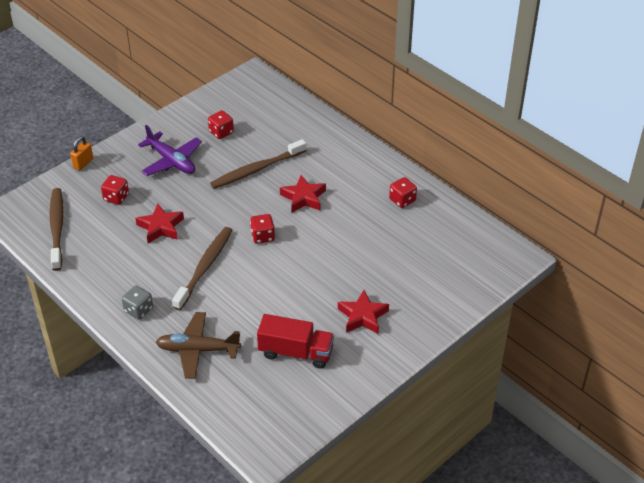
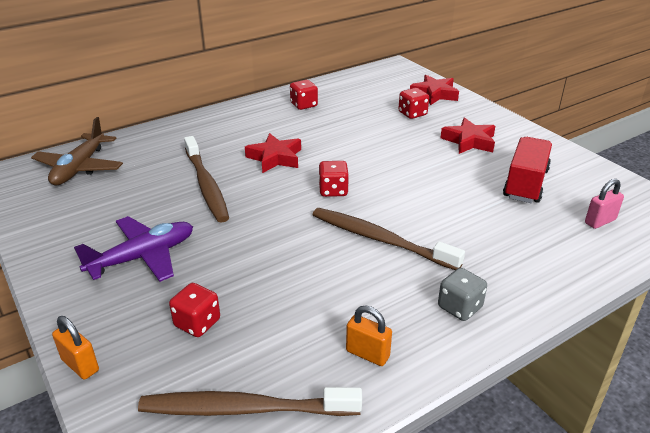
camera: 80 degrees left, 10 degrees down
red star [135,204,184,243] -> red star moved to [410,75,459,105]
brown plane [156,312,241,379] -> brown plane moved to [31,117,123,185]
red dice [208,110,234,139] -> red dice moved to [398,88,429,119]
none -> orange padlock [346,306,392,366]
none -> pink padlock [585,179,624,229]

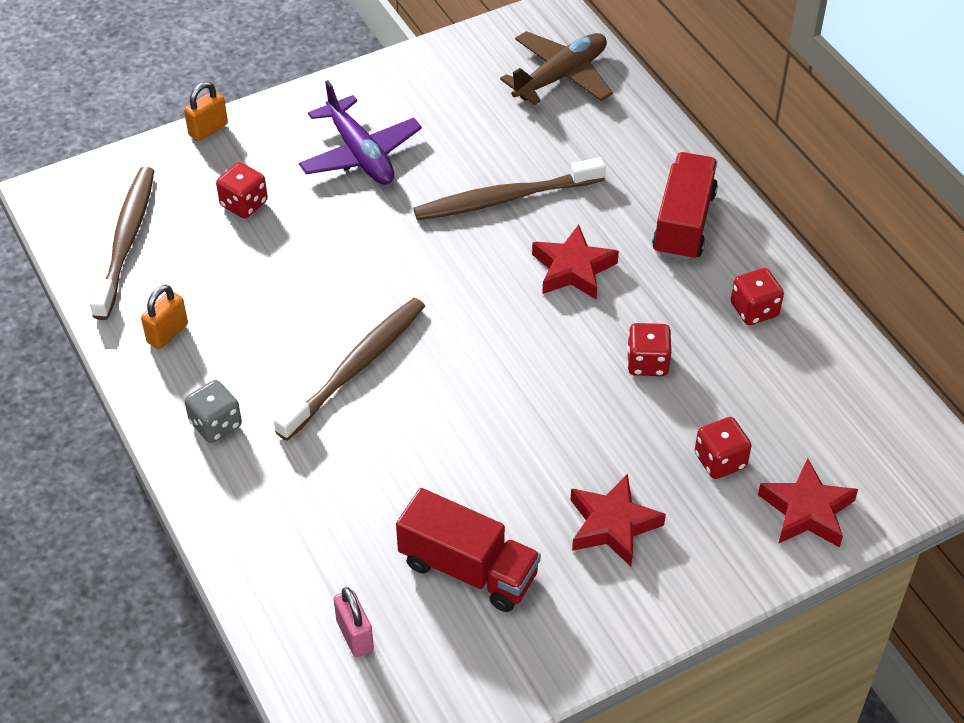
camera: 95 degrees right, 15 degrees up
brown plane [31,117,123,185] -> brown plane turned 120 degrees clockwise [500,31,613,105]
red dice [319,161,349,197] -> red dice moved to [627,323,672,376]
none -> red truck [652,152,718,261]

